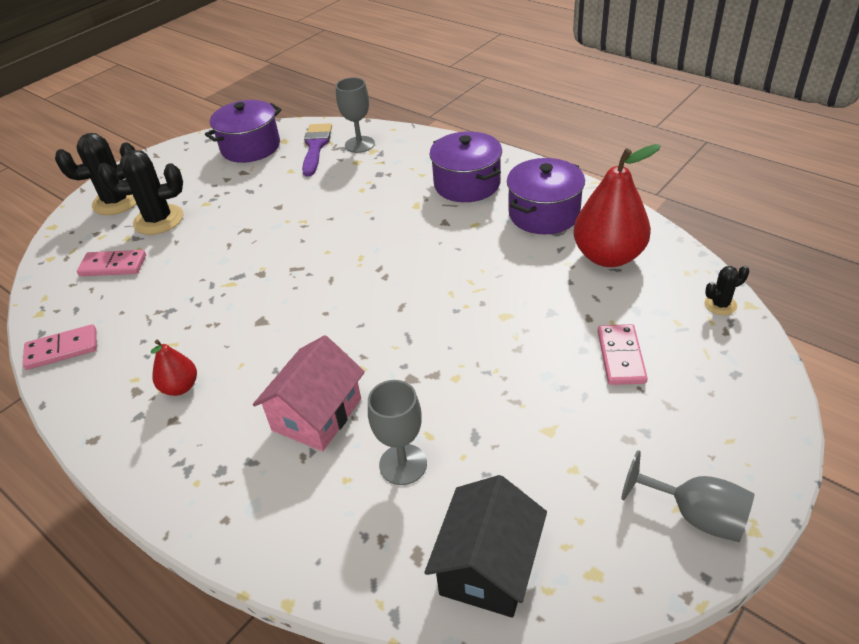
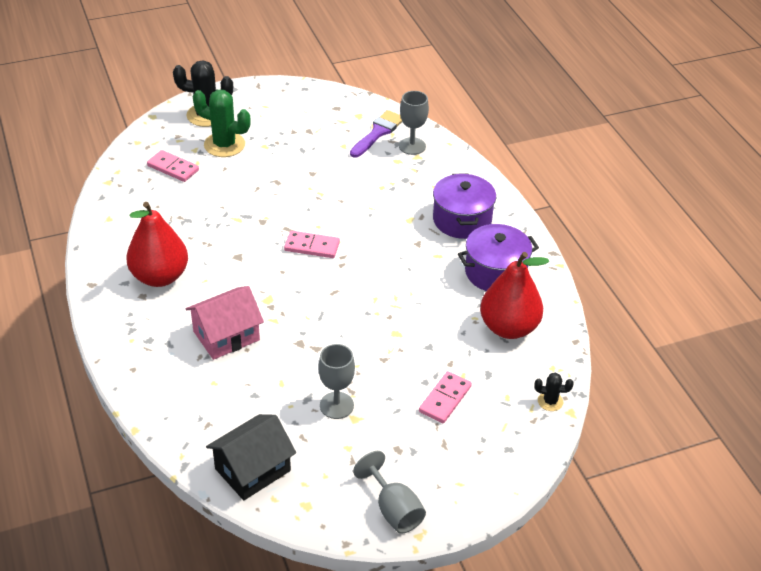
camera: 25 degrees right, 0 degrees up
pink domino [23,324,97,370] -> pink domino moved to [284,231,340,258]
black cactus [98,150,183,235] -> green cactus [193,90,251,157]
red pear [151,340,197,396] -> red pear [126,202,188,287], size x1.95
purple pot [205,100,282,163] -> none
grey goblet [368,380,427,485] -> grey goblet moved to [318,344,355,419]

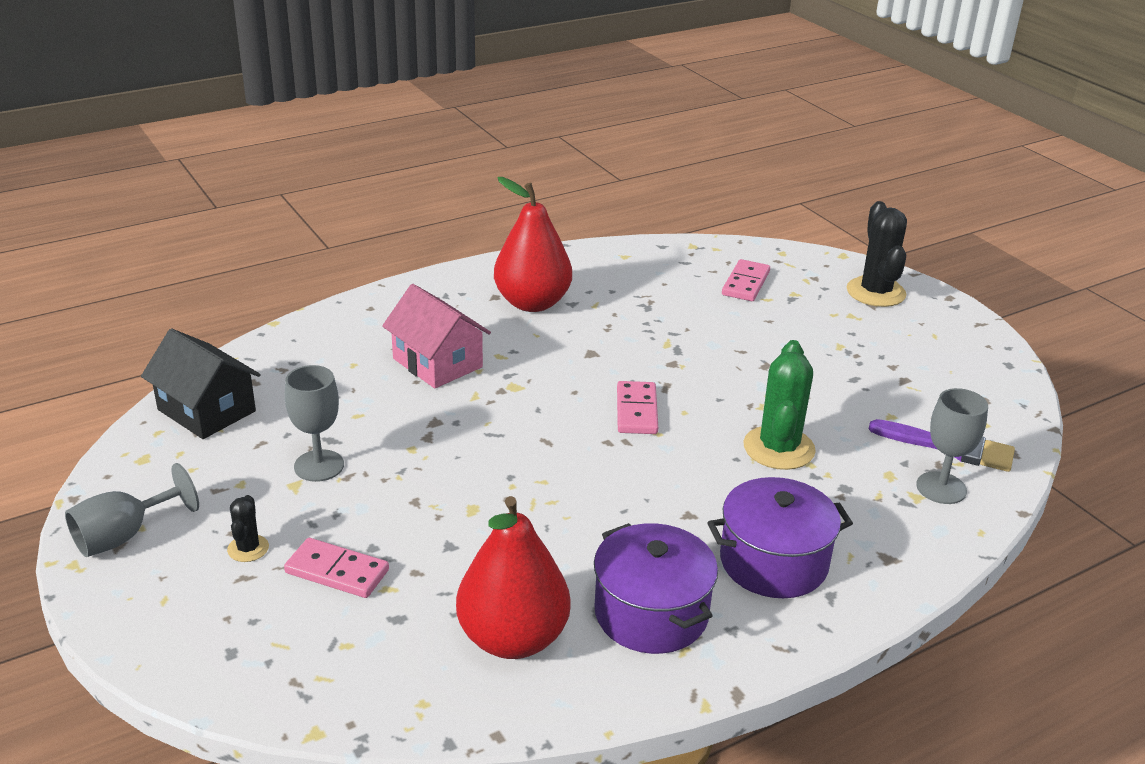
camera: 80 degrees right, 10 degrees down
green cactus [193,90,251,157] -> green cactus moved to [743,340,816,470]
black cactus [534,373,574,411] -> black cactus moved to [227,495,269,562]

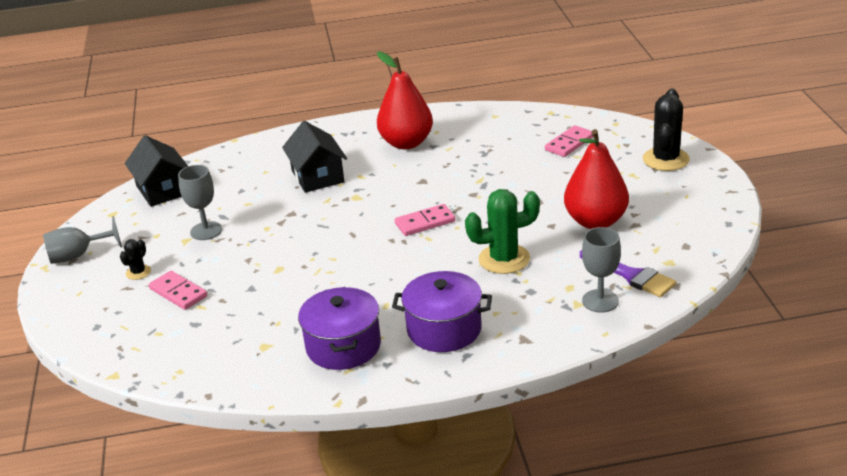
camera: 25 degrees right, 0 degrees up
pink house [382,284,491,388] -> black house [282,121,347,193]
red pear [456,496,570,659] -> red pear moved to [564,129,629,229]
pink domino [617,381,658,434] -> pink domino turned 45 degrees clockwise [395,204,455,236]
green cactus [743,340,816,470] -> green cactus turned 45 degrees clockwise [465,189,540,274]

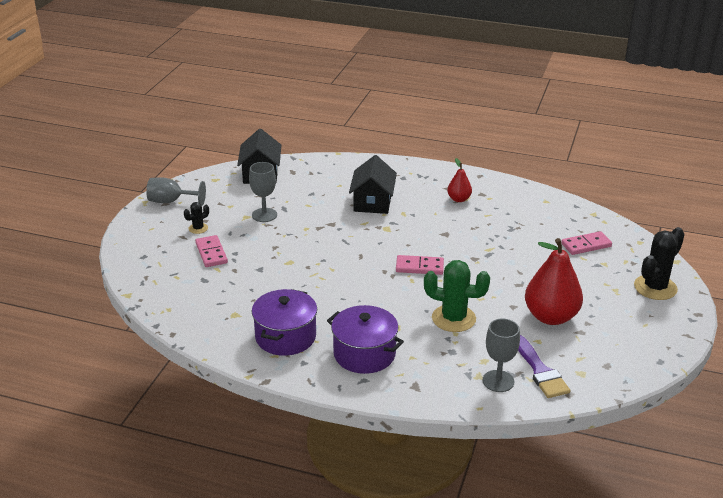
camera: 25 degrees right, 0 degrees up
red pear [377,52,433,149] -> red pear [447,158,472,202], size x0.51

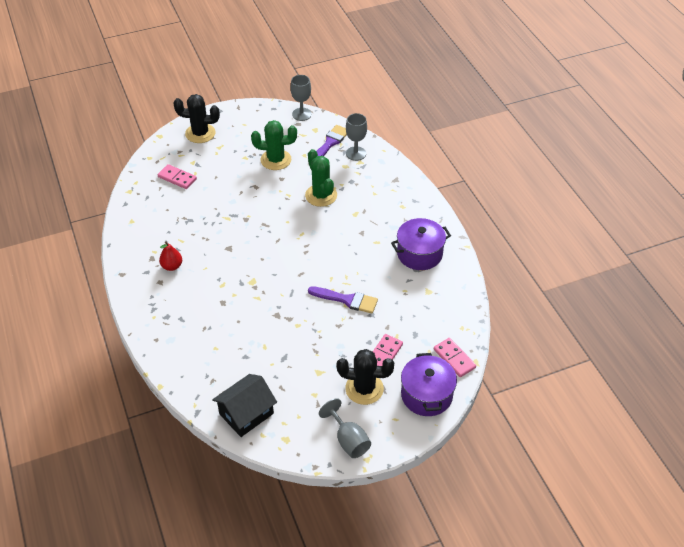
camera: 130 degrees left, 15 degrees up
black cactus [184,202,209,234] -> black cactus [337,349,394,405], size x2.00
grey goblet [249,162,277,222] -> grey goblet moved to [290,75,312,121]
purple pot [327,305,404,374] -> purple pot moved to [401,353,457,416]
black house [349,155,397,214] -> none
pink domino [396,255,444,275] -> pink domino moved to [434,338,476,377]
red pear [525,238,583,325] -> green cactus [251,120,297,170]
none -> purple brush [308,286,378,314]

